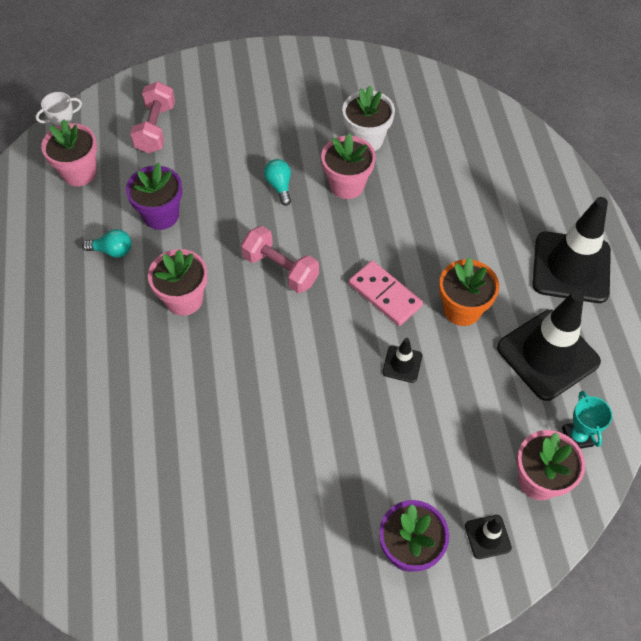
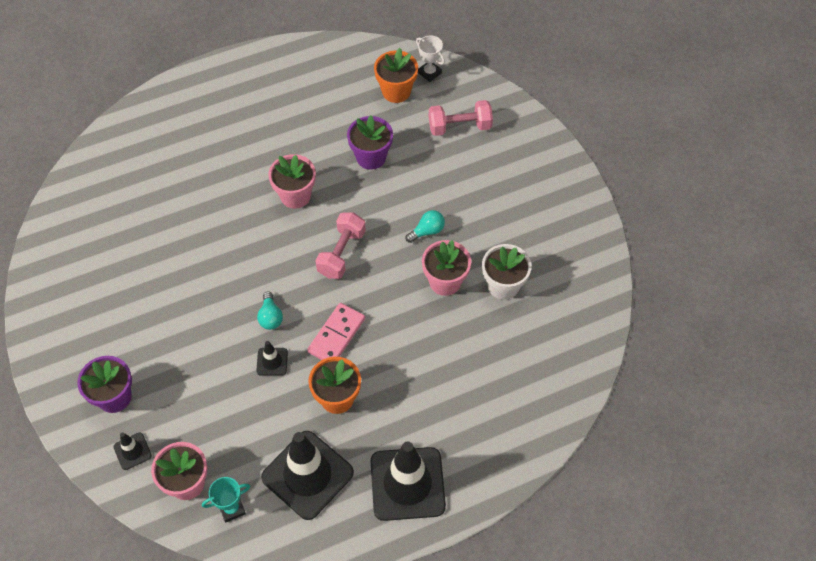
camera: 75 degrees right, 0 degrees up
pink flower pot [41,119,97,186] -> orange flower pot [374,48,418,103]
turquoise light bulb [82,229,132,258] -> turquoise light bulb moved to [257,291,283,330]

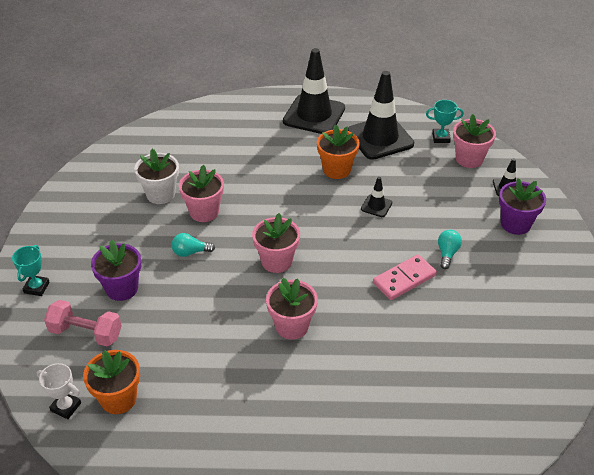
camera: 155 degrees left, 15 degrees down
turquoise light bulb [257,291,283,330] -> turquoise light bulb moved to [438,230,462,269]
pink domino [307,303,365,360] -> pink domino moved to [373,254,437,300]
pink dumbbell [315,212,366,279] -> pink flower pot [252,213,300,273]
purple flower pot [347,115,393,170] -> purple flower pot moved to [91,240,141,301]
white trophy [416,35,445,82] -> white trophy turned 45 degrees counterclockwise [37,363,81,419]
none -> turquoise trophy [12,245,50,296]

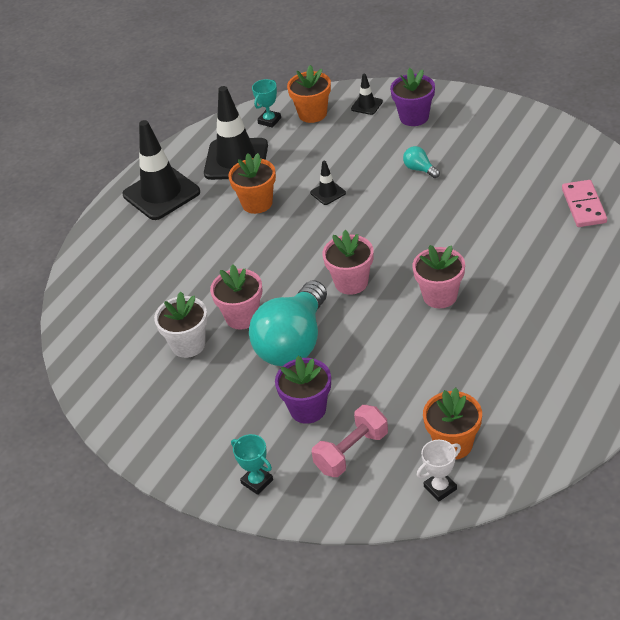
camera: 55 degrees left, 0 degrees up
turquoise light bulb [172,233,215,257] -> turquoise light bulb [249,281,327,366], size x2.50
pink domino [373,254,437,300] -> pink domino moved to [562,180,607,227]
pink flower pot [453,114,496,168] -> orange flower pot [287,65,331,123]

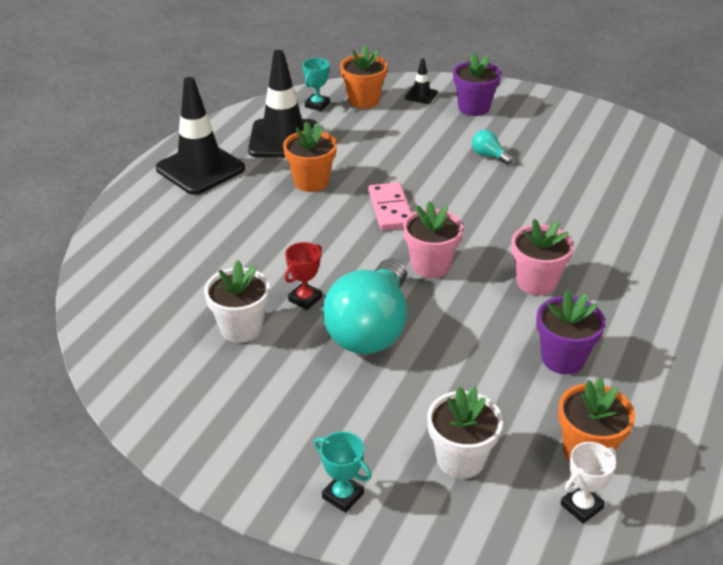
camera: 10 degrees left, 5 degrees down
pink flower pot [210,264,262,330] -> red trophy [285,242,322,310]
purple flower pot [275,356,331,424] -> purple flower pot moved to [536,290,605,374]
black traffic cone [310,161,346,205] -> none
pink dumbbell [312,405,388,477] -> white flower pot [427,386,503,479]
pink domino [562,180,607,227] -> pink domino moved to [368,182,411,230]

